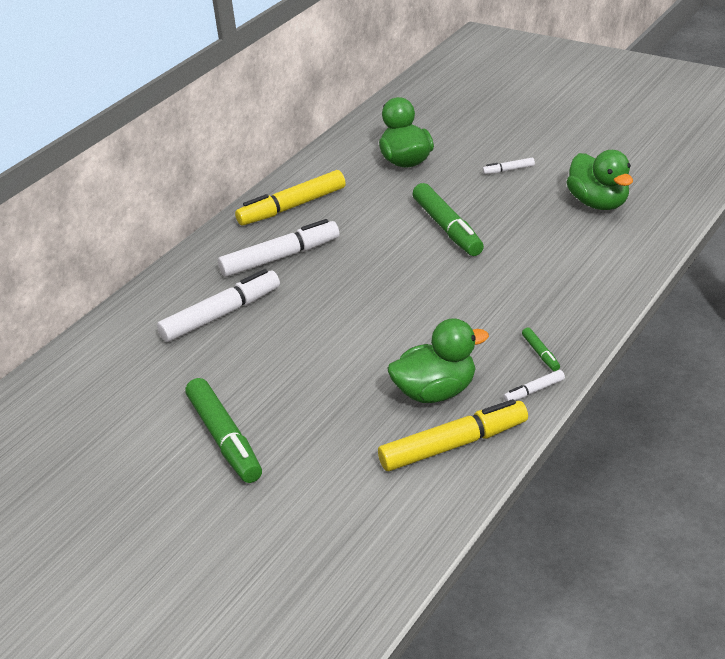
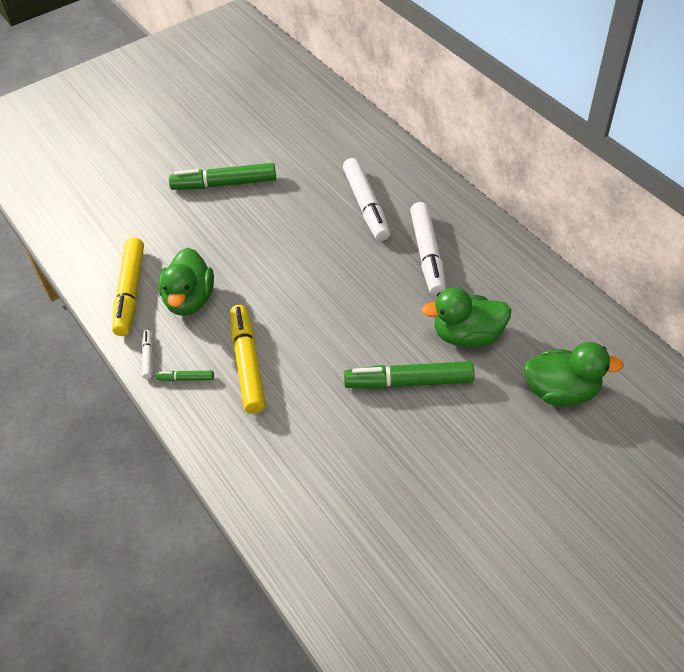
camera: 110 degrees right, 15 degrees up
yellow marker [235,170,346,226] -> yellow marker moved to [230,305,266,414]
white marker [482,157,535,174] -> none
green duck [566,150,633,210] -> green duck moved to [421,287,511,348]

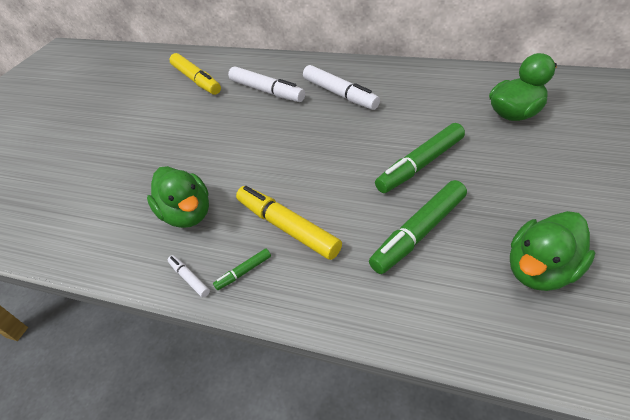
camera: 35 degrees left, 5 degrees down
yellow marker [112,237,144,336] -> yellow marker moved to [169,53,221,95]
green marker [169,163,276,190] -> green marker moved to [369,180,467,274]
green duck [421,287,511,348] -> green duck moved to [510,211,595,291]

